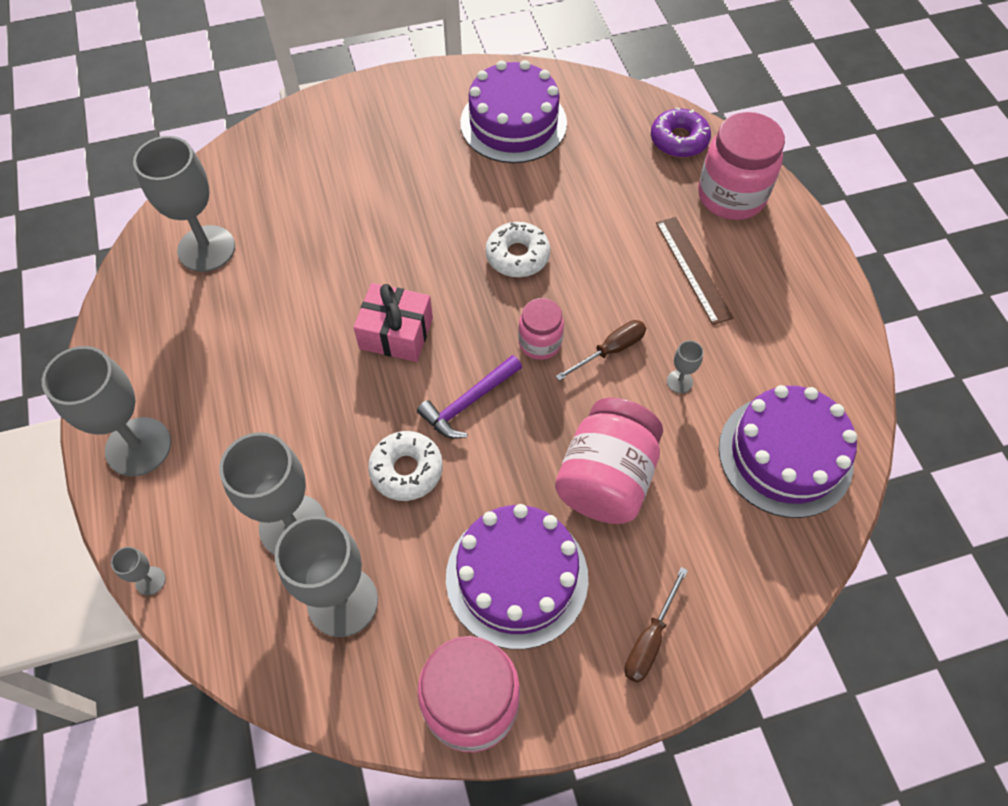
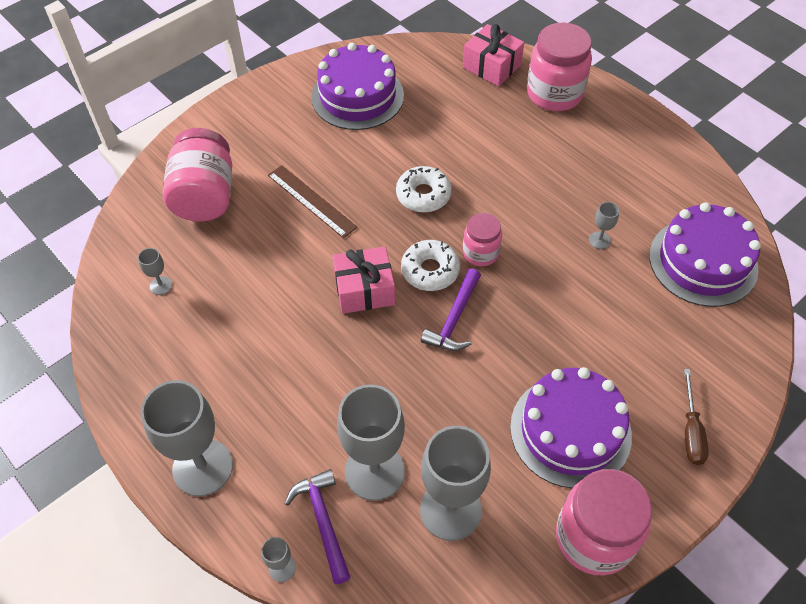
camera: 25 degrees left, 5 degrees down
grey goblet [133,136,235,272] -> grey goblet [138,248,172,295], size x0.42
white donut [368,431,443,501] -> white donut moved to [401,240,460,291]
brown screwdriver [555,320,646,381] -> none
pink jar [555,398,663,524] -> pink jar moved to [163,128,232,222]
purple donut [651,107,711,158] -> pink gift [463,24,524,86]
brown ruler [656,217,733,325] -> brown ruler moved to [268,165,358,238]
none -> purple hammer [285,469,351,584]

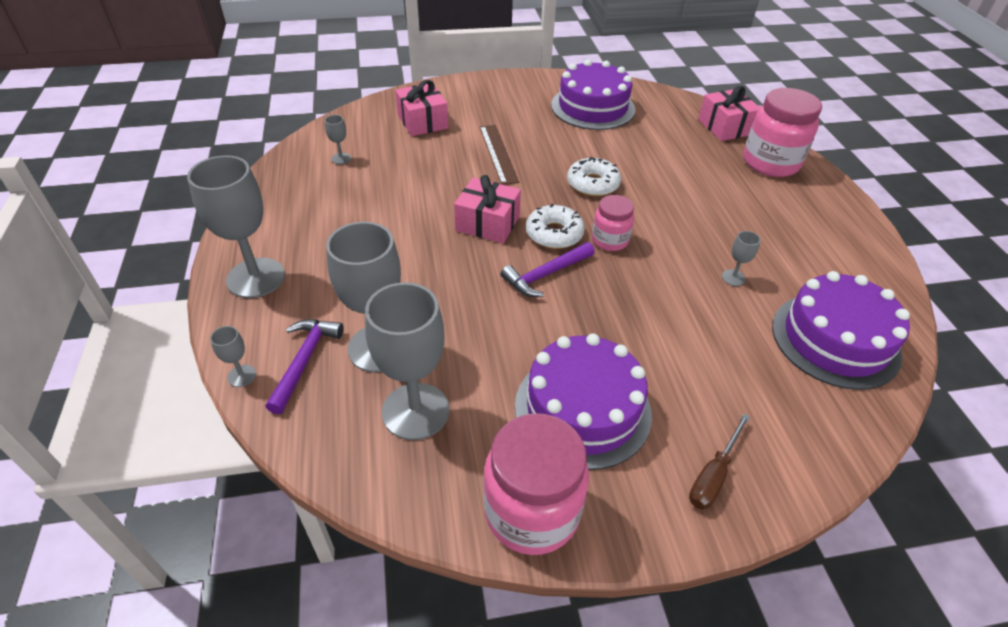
camera: 30 degrees right, 10 degrees down
pink jar [163,128,232,222] -> pink gift [395,80,448,136]

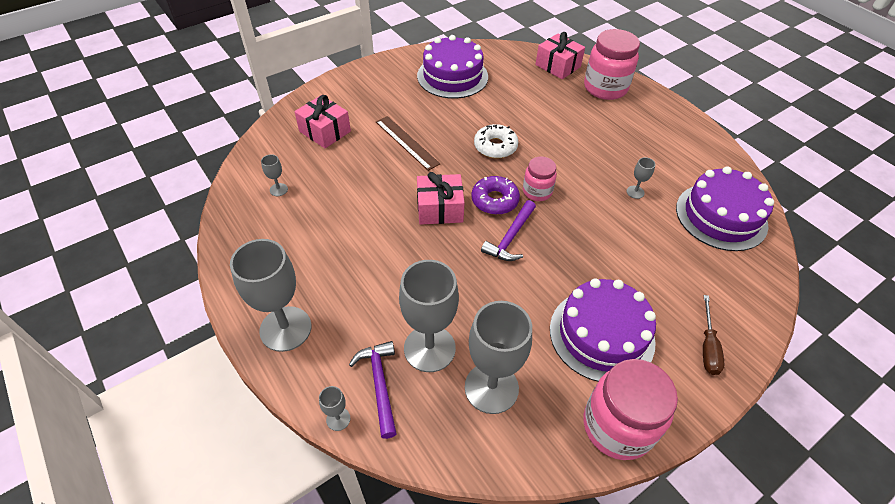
camera: 25 degrees left, 5 degrees up
white donut [526,204,585,249] -> purple donut [471,176,520,215]

